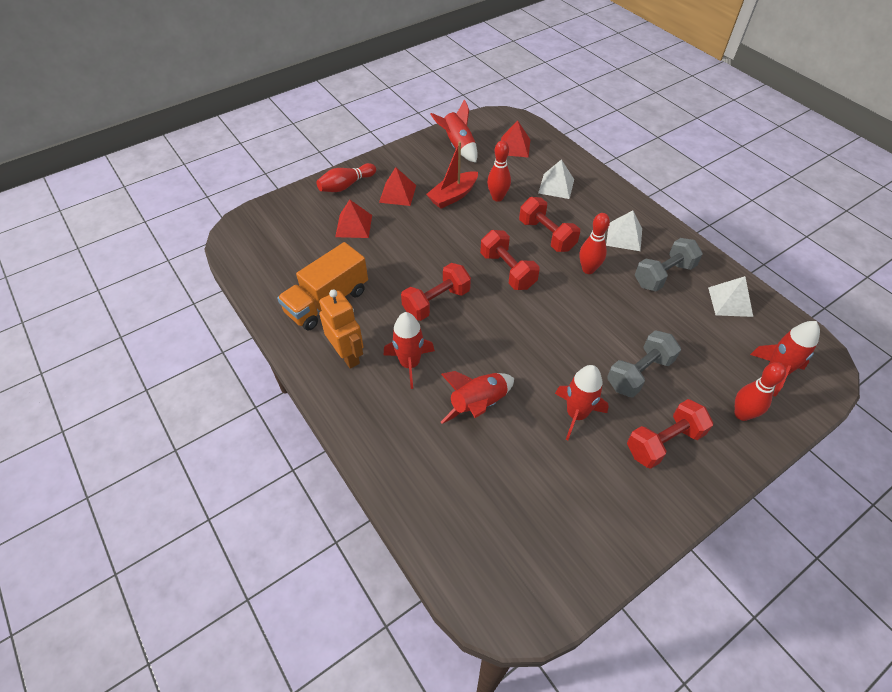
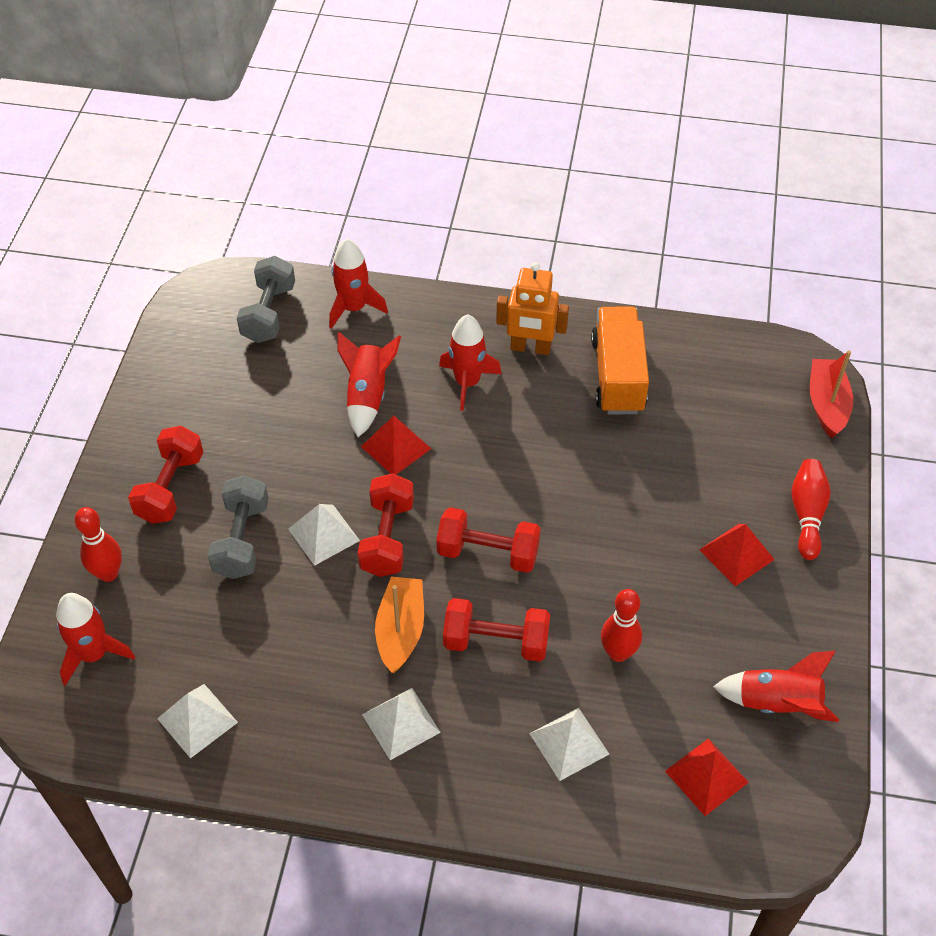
camera: 135 degrees right, 0 degrees up
red pyramid [335,199,372,238] -> red pyramid moved to [361,416,431,475]
red dumbbell [401,263,471,321] -> red dumbbell moved to [358,473,414,577]
red boat [426,141,478,209] -> red boat moved to [810,351,853,438]
red rocket [555,365,609,440] -> red rocket moved to [329,239,388,329]
red bowling pin [579,213,610,274] -> orange boat [375,577,424,673]
grey dumbbell [635,238,703,291] -> grey dumbbell moved to [237,256,295,343]
none -> white pyramid [288,504,360,566]

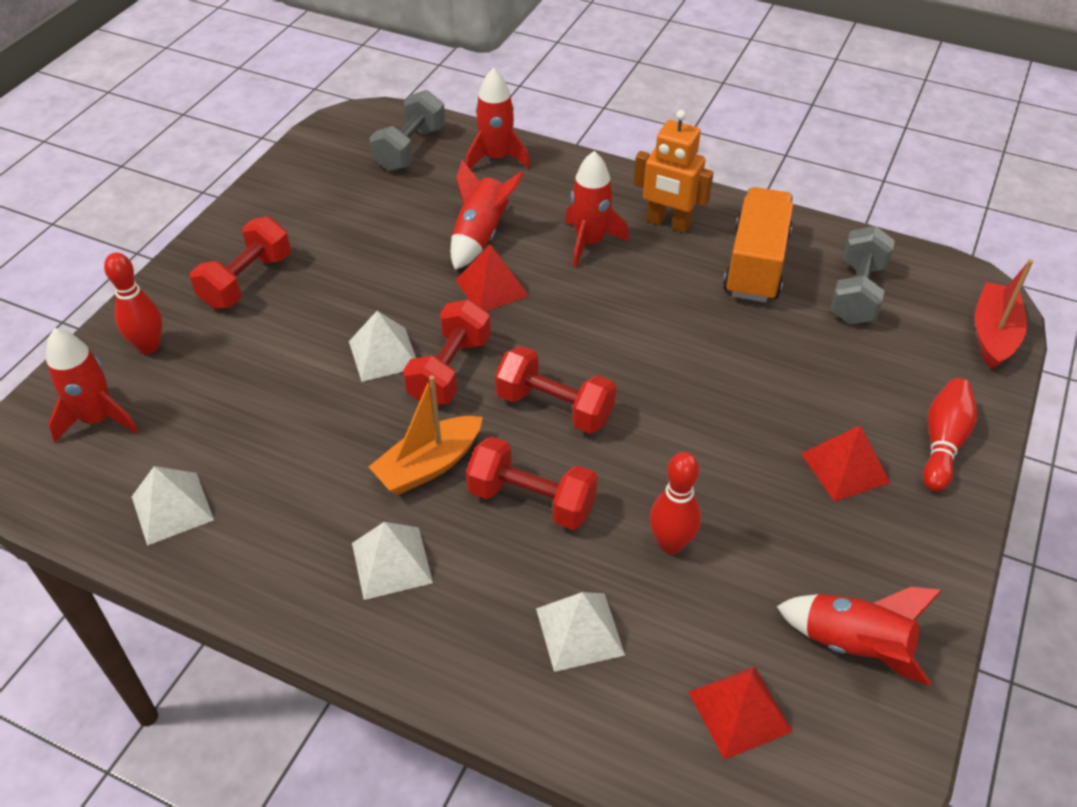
camera: 15 degrees right, 5 degrees down
grey dumbbell [208,475,269,579] -> grey dumbbell moved to [830,226,895,324]
orange boat [375,577,424,673] -> orange boat turned 150 degrees counterclockwise [369,375,483,495]

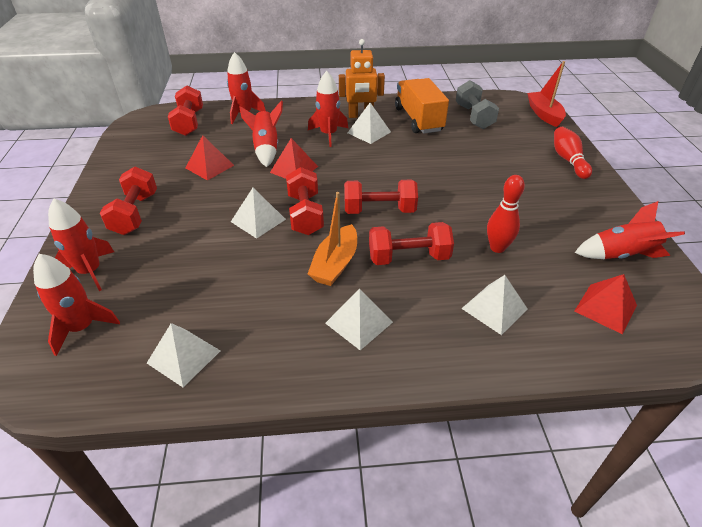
camera: 30 degrees left, 5 degrees down
red bowling pin [104,253,162,354] -> red rocket [48,198,114,291]
grey dumbbell [369,90,445,171] -> red dumbbell [168,85,203,136]
red pyramid [801,425,891,502] -> red pyramid moved to [186,135,234,181]
none -> white pyramid [348,103,391,144]

